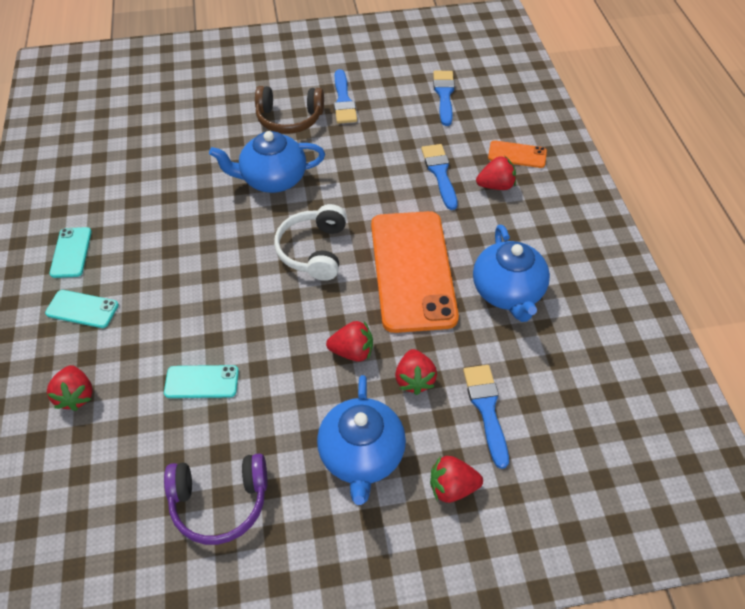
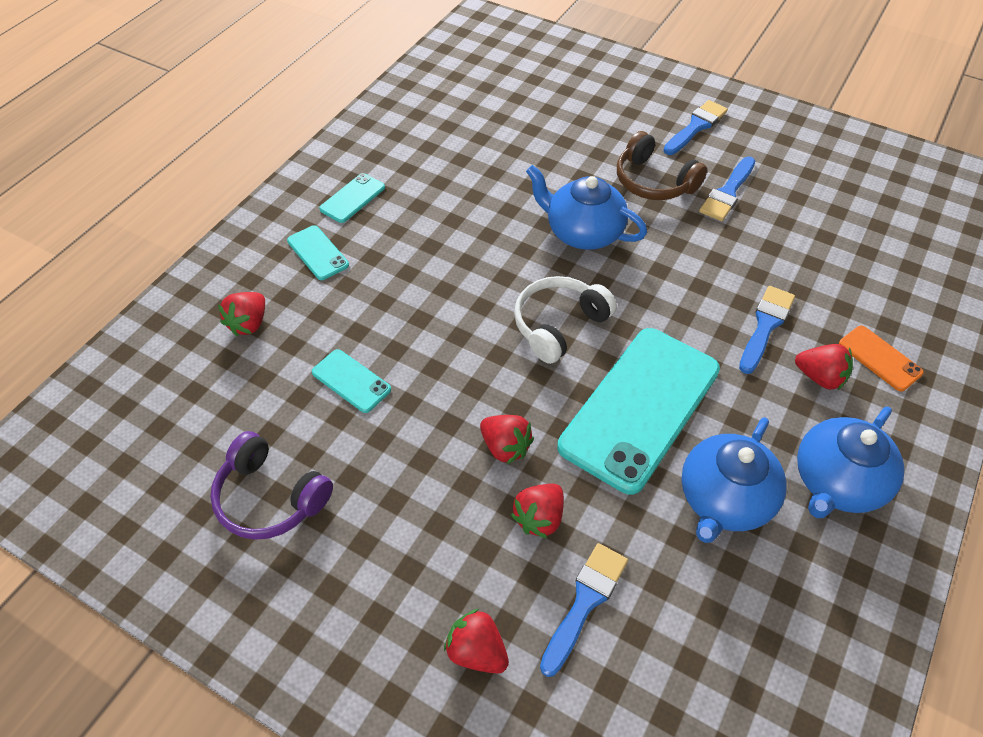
camera: 40 degrees right, 0 degrees up
blue teapot [317,375,406,505] -> blue teapot moved to [797,407,905,518]
orange phone [371,211,459,333] -> turquoise phone [557,328,720,495]
blue brush [433,71,455,126] -> blue brush moved to [663,100,728,155]

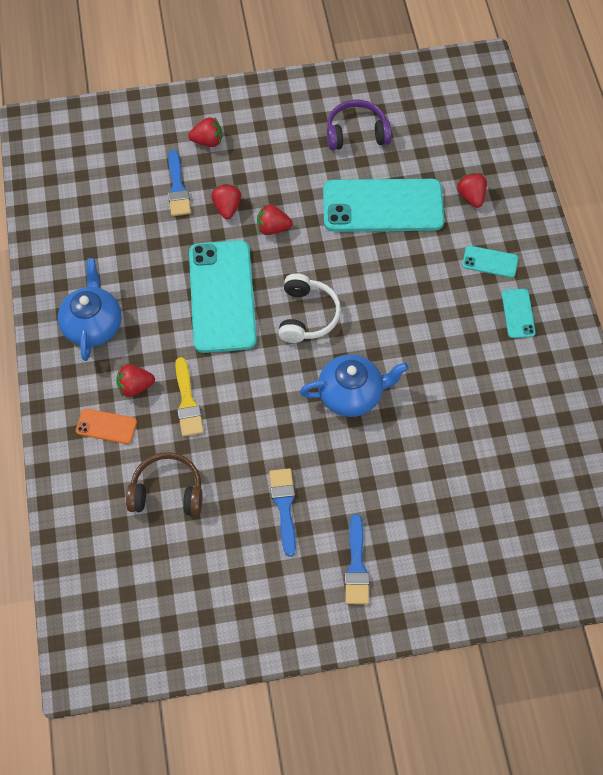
camera: 140 degrees right, 10 degrees up
turquoise phone [312,349,391,413] -> turquoise phone [323,179,444,232], size x2.29
brown headphones [617,131,707,200] -> brown headphones moved to [126,452,203,516]
blue teapot [681,417,787,543] -> none
blue brush [739,286,795,374] -> yellow brush [175,357,204,437]

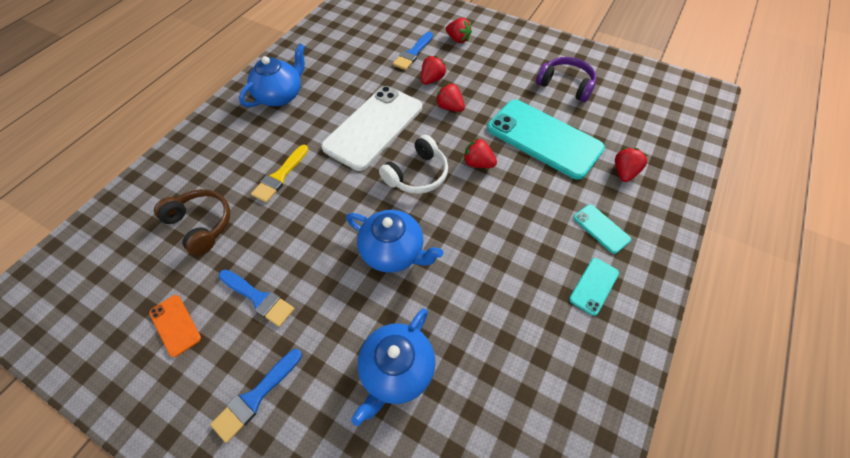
camera: 40 degrees right, 5 degrees down
orange phone [76,408,137,444] -> orange phone moved to [149,295,201,357]
red strawberry [116,364,155,397] -> red strawberry moved to [463,138,497,168]
turquoise phone [189,240,257,353] -> white phone [321,86,422,171]
blue brush [269,468,296,556] -> blue brush turned 90 degrees clockwise [218,269,295,327]
none -> blue teapot [351,308,435,426]

